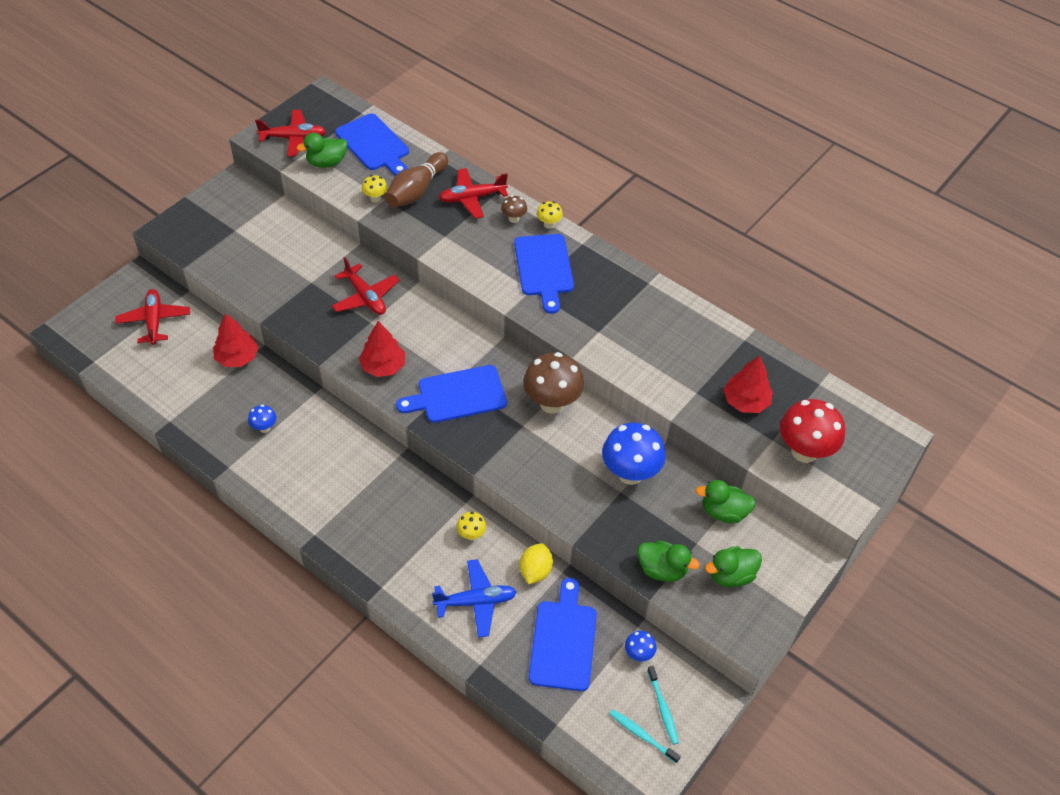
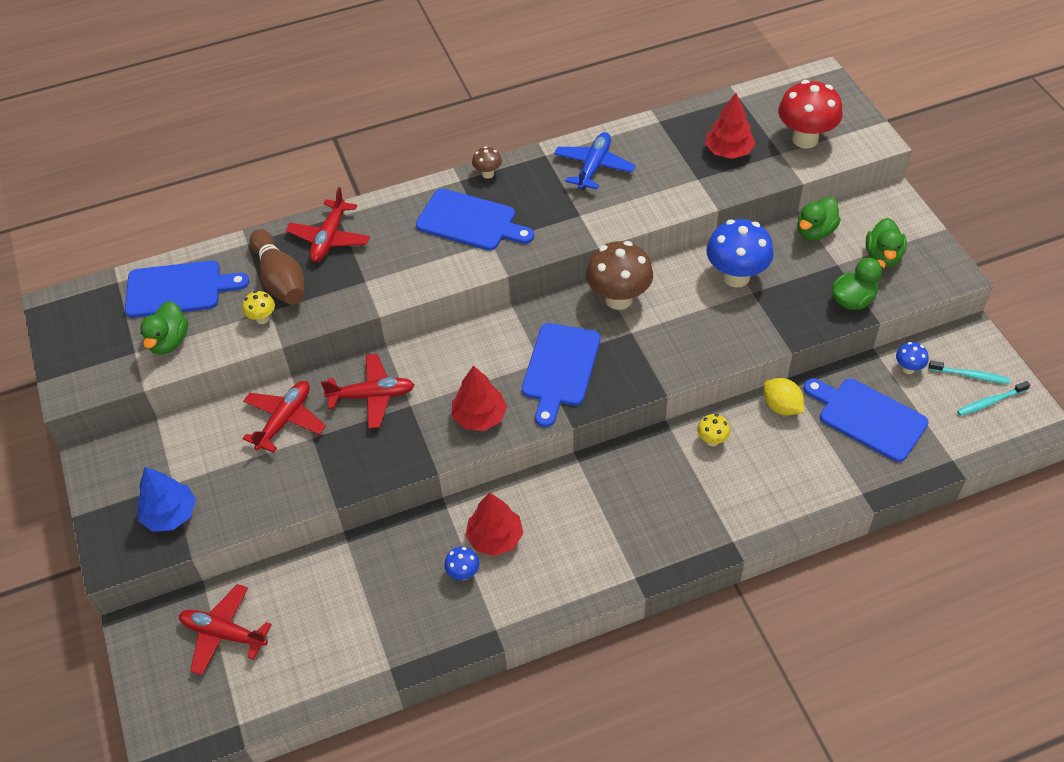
camera: 55 degrees left, 0 degrees up
red tree [213,313,259,367] -> red tree moved to [465,492,523,556]
red plane [255,110,326,157] -> red plane moved to [242,381,326,453]
blue plane [432,559,517,638] -> blue plane moved to [554,132,636,190]
brown mushroom [501,195,527,223] -> brown mushroom moved to [472,146,502,179]
yellow mushroom [537,201,563,229] -> none
none -> blue tree [137,467,196,532]

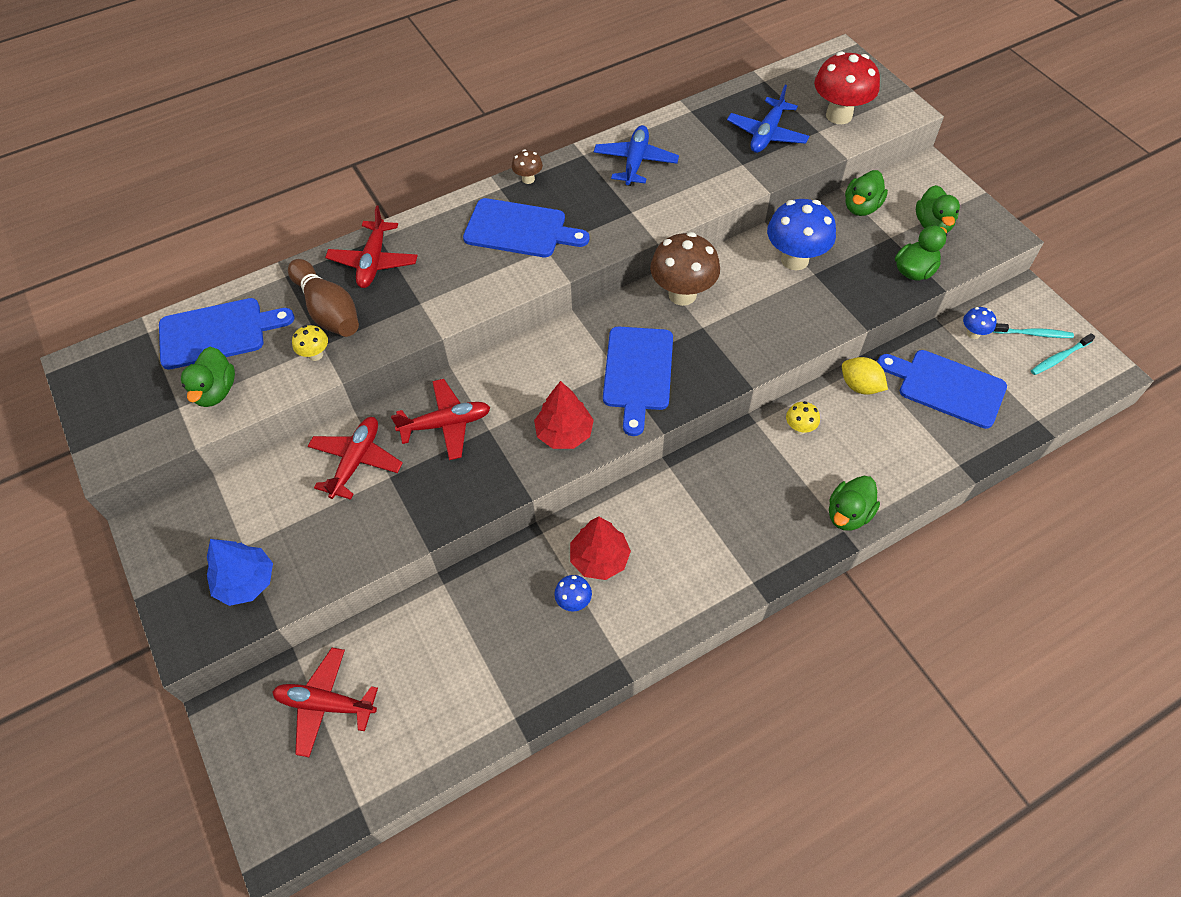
camera: 10 degrees left, 5 degrees up
red tree [705,93,756,159] -> blue plane [727,85,809,153]
none -> green duck [829,476,880,531]

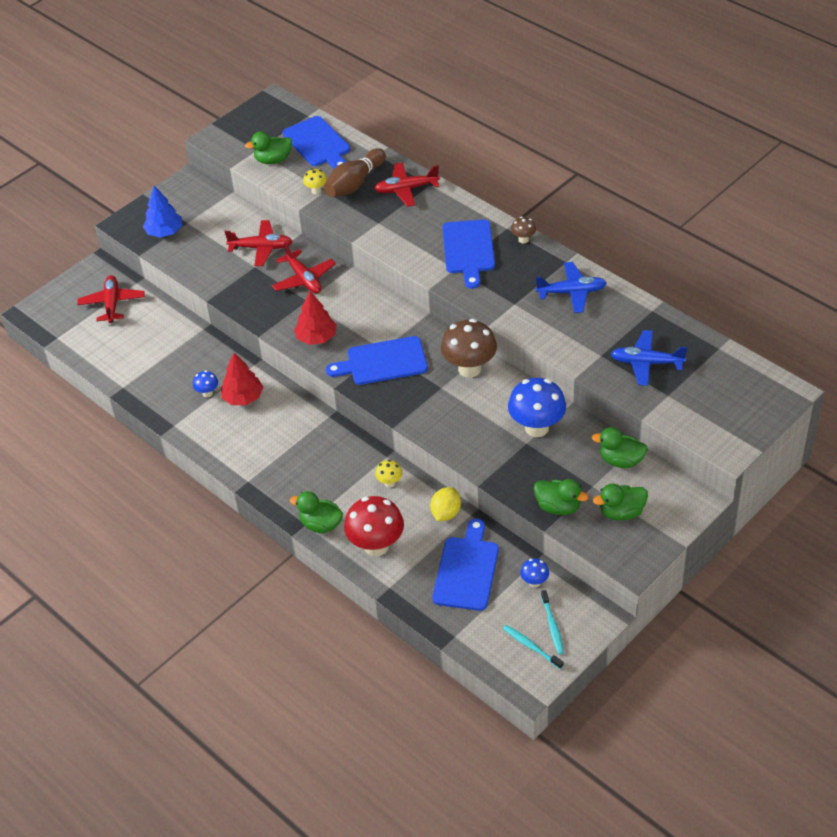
camera: 75 degrees right, 10 degrees down
red mushroom [814,51,880,124] -> red mushroom moved to [344,496,404,557]

